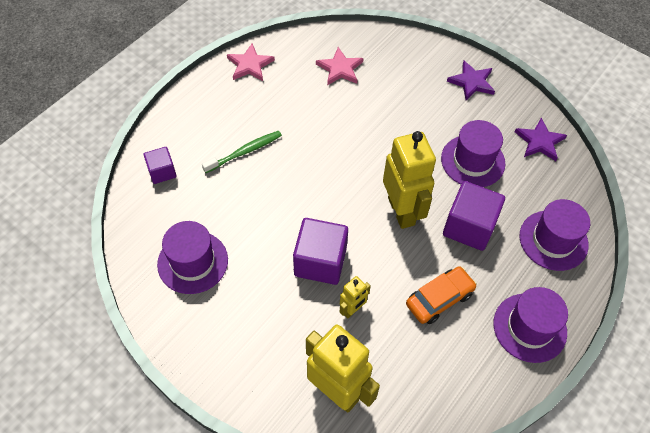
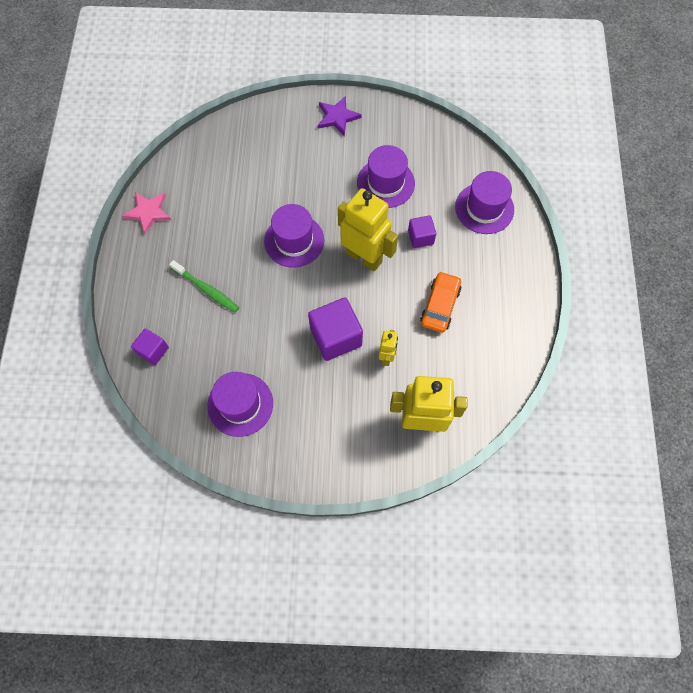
camera: 35 degrees left, 10 degrees up
green toothbrush [202,131,282,173] -> green toothbrush turned 105 degrees clockwise [169,260,239,313]
pink star [316,47,364,85] -> none
purple cube [443,181,505,251] -> purple cube [408,215,436,248], size x0.57
purple hat [493,287,568,363] -> purple hat moved to [264,204,324,268]
purple star [515,117,567,161] -> none

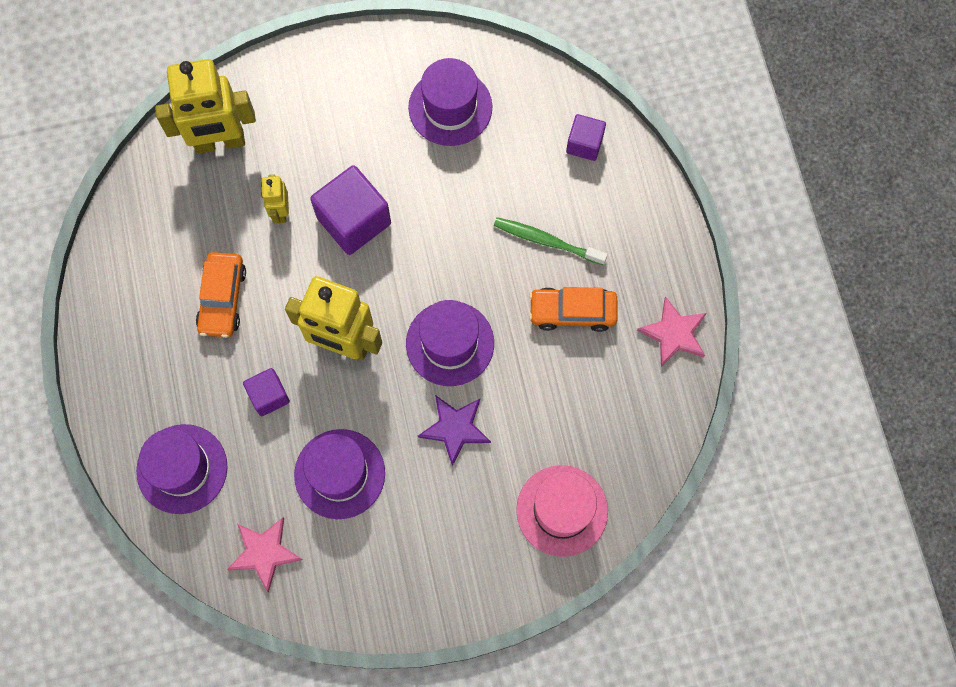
camera: 165 degrees right, 5 degrees up
purple star [318,96,362,136] -> purple star moved to [418,395,491,466]
none -> pink star [227,517,303,593]
none -> pink hat [516,465,608,557]
none -> orange car [529,287,617,332]

